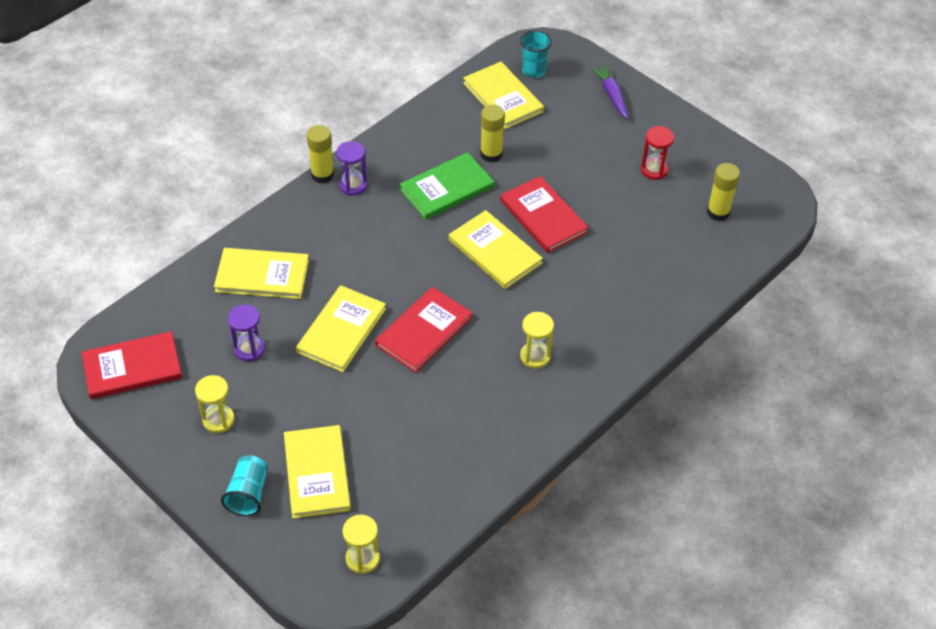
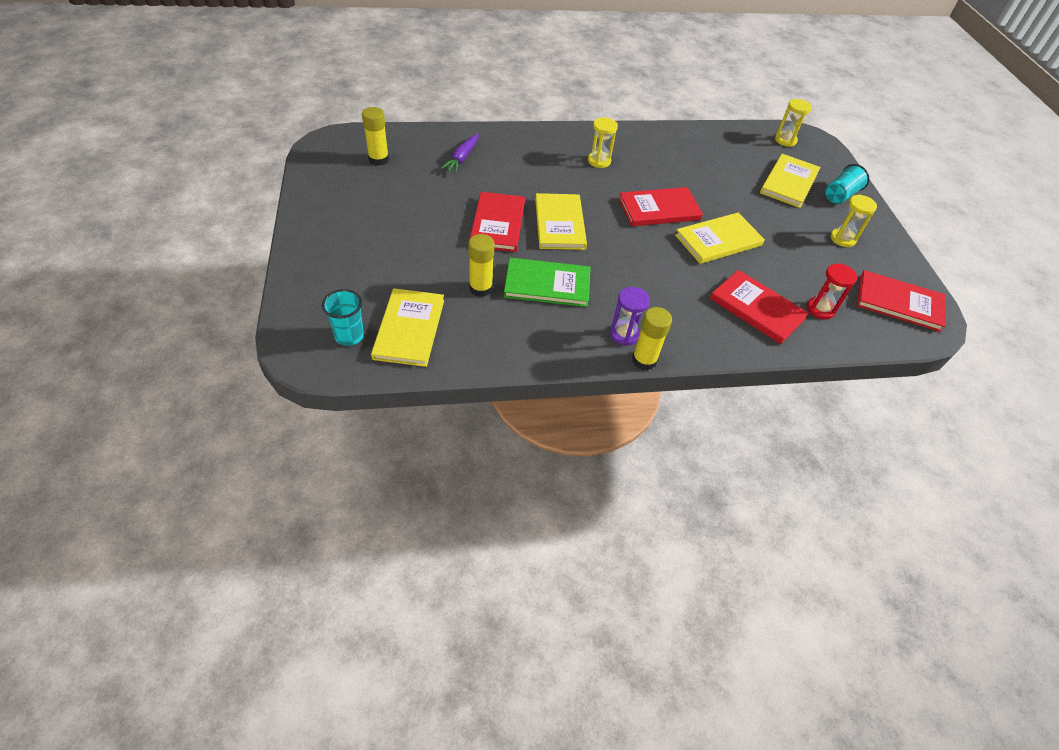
camera: 145 degrees left, 0 degrees up
yellow book [214,248,309,299] -> red book [710,270,809,344]
purple hourglass [228,304,265,361] -> none
purple carrot [591,65,629,119] -> purple carrot moved to [440,133,478,173]
red hourglass [641,126,674,180] -> red hourglass moved to [807,264,857,319]

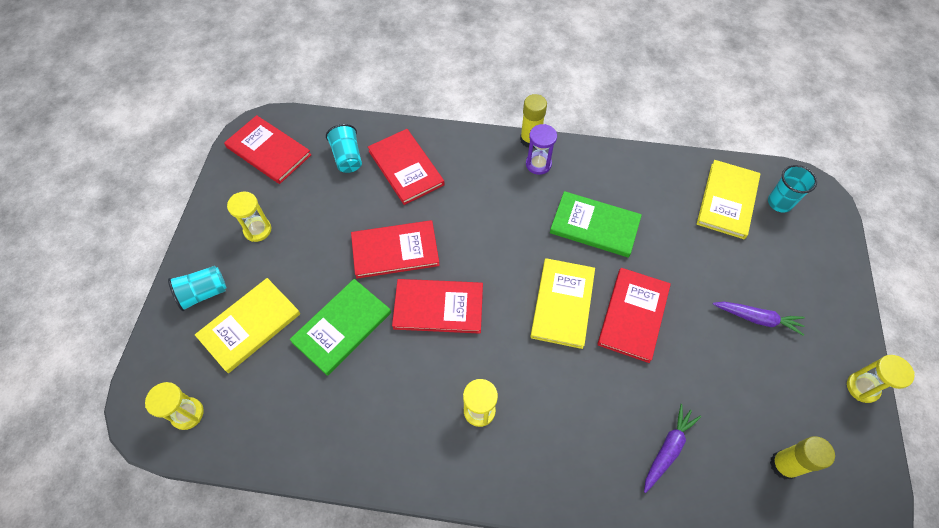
camera: 160 degrees left, 10 degrees up
yellow glue stick [468,234,495,297] -> none
yellow book [675,213,765,264] -> red book [351,220,440,279]
red hourglass [807,264,857,319] -> turquoise cup [326,124,362,173]
none -> green book [290,279,391,376]
none -> purple carrot [713,302,805,336]
none -> yellow hourglass [847,355,914,403]

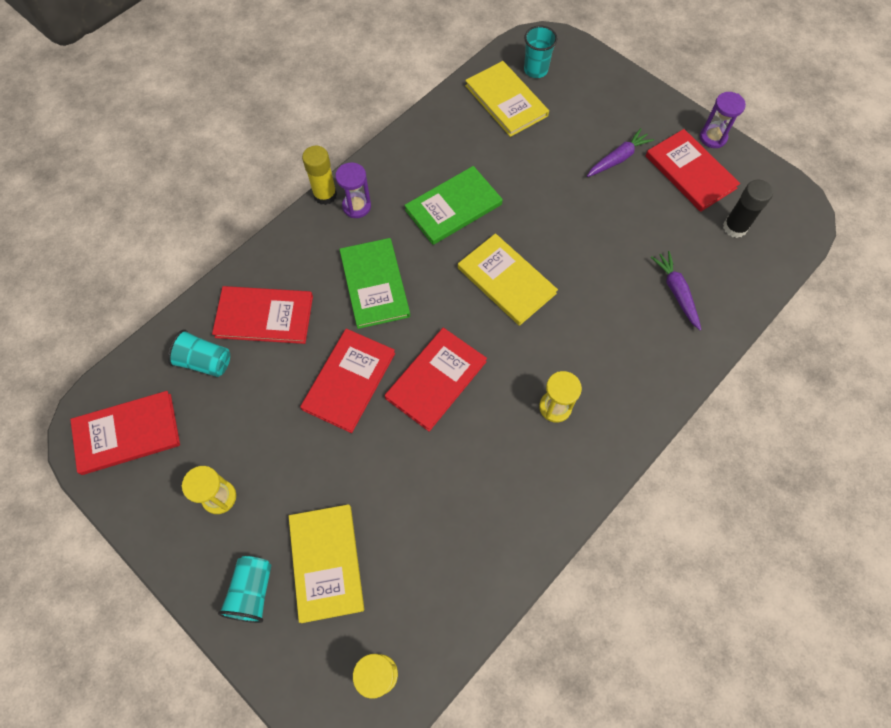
camera: 55 degrees left, 5 degrees up
green book [290,279,391,376] -> green book moved to [339,238,410,329]
red book [597,268,671,363] -> red book moved to [646,129,740,212]
yellow glue stick [770,436,835,479] -> black glue stick [723,180,773,238]
yellow hourglass [847,355,914,403] -> purple hourglass [700,92,746,148]

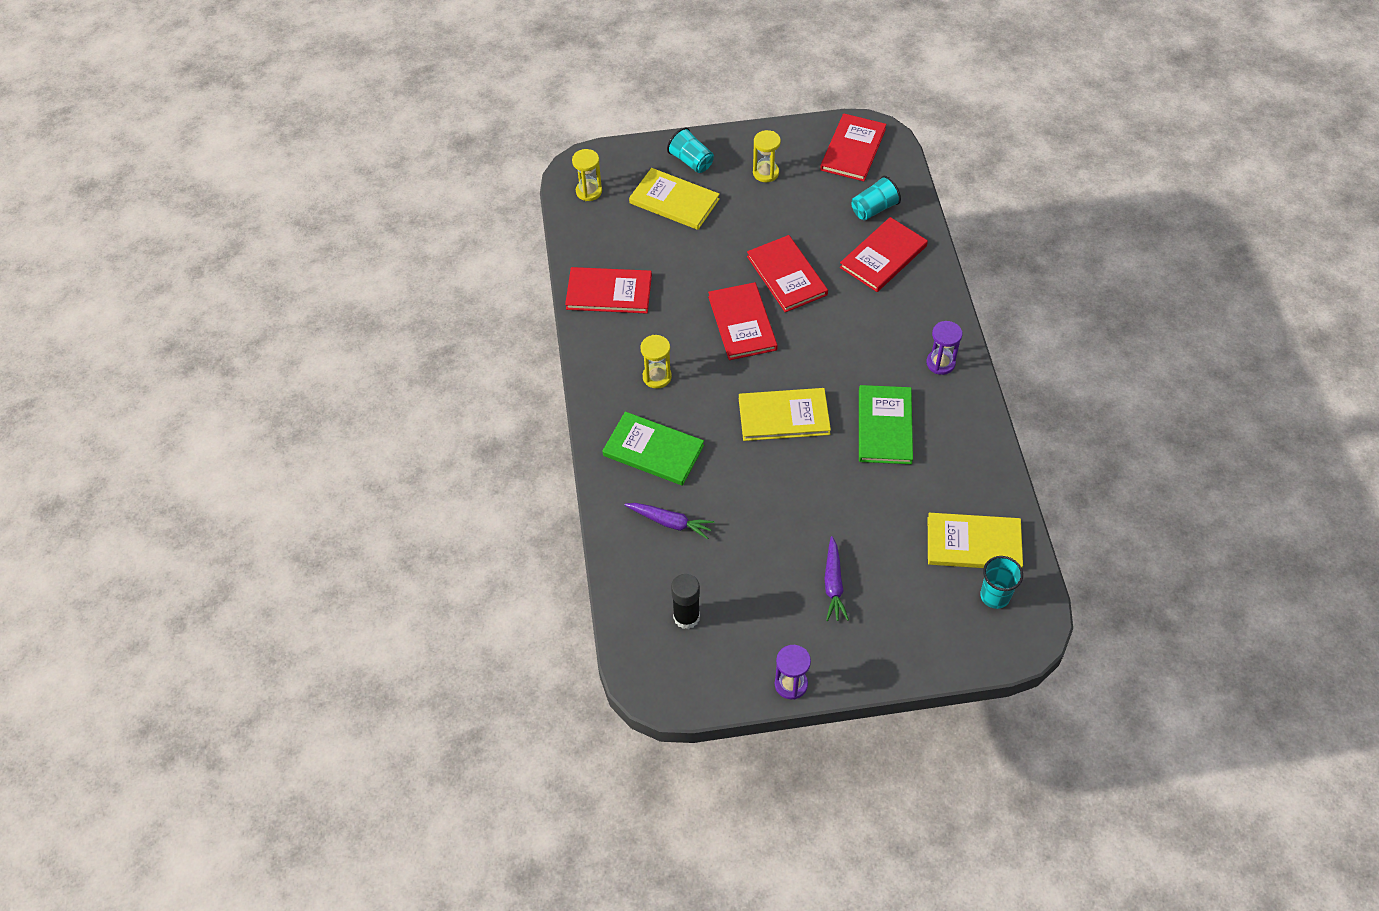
camera: 130 degrees right, 10 degrees down
yellow glue stick [302,146,337,205] -> none
green book [339,238,410,329] -> green book moved to [603,412,704,486]
red book [646,129,740,212] -> red book moved to [565,267,652,313]

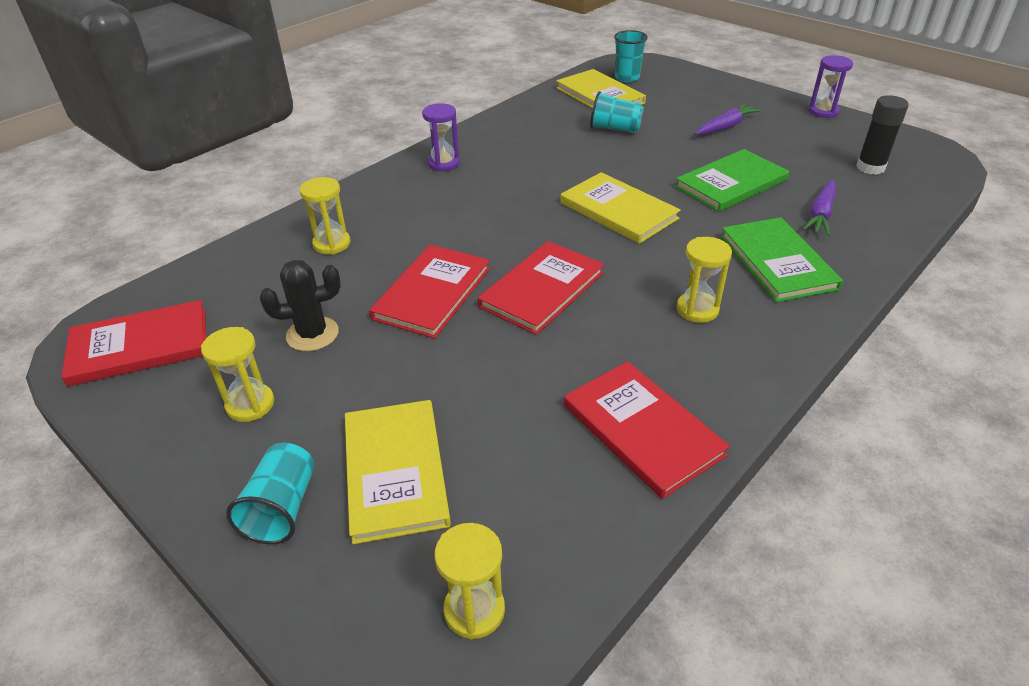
camera: 130 degrees left, 15 degrees down
purple carrot [625,503,715,539] -> purple carrot turned 135 degrees counterclockwise [803,179,836,236]
red book [840,217,928,292] -> yellow hourglass [300,177,350,254]
turquoise cup [852,176,901,220] -> turquoise cup moved to [590,91,644,133]
green book [859,385,913,464] -> green book moved to [675,149,789,212]
none -> black cactus [260,260,341,351]

